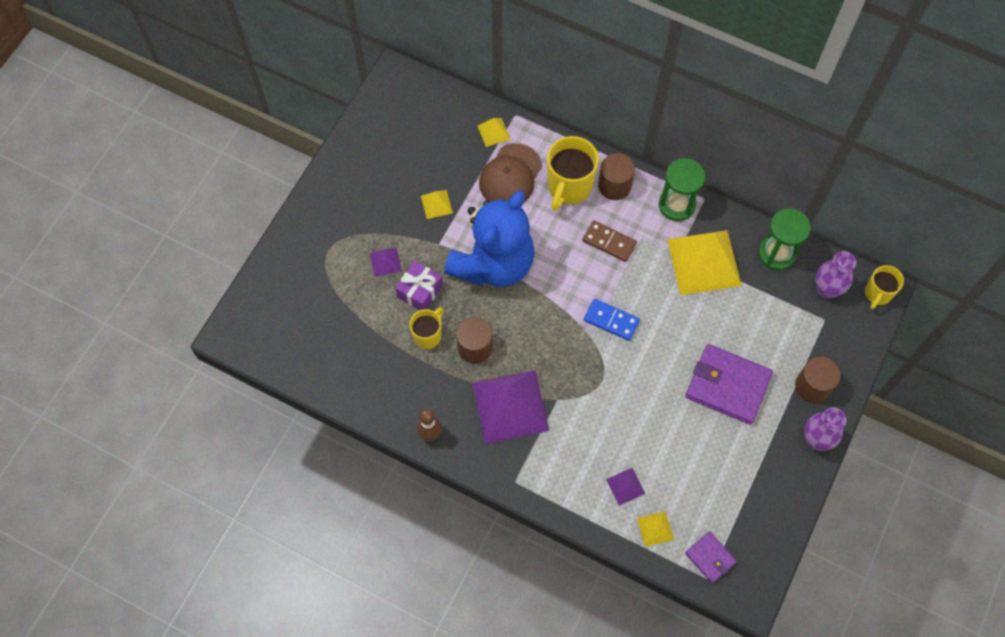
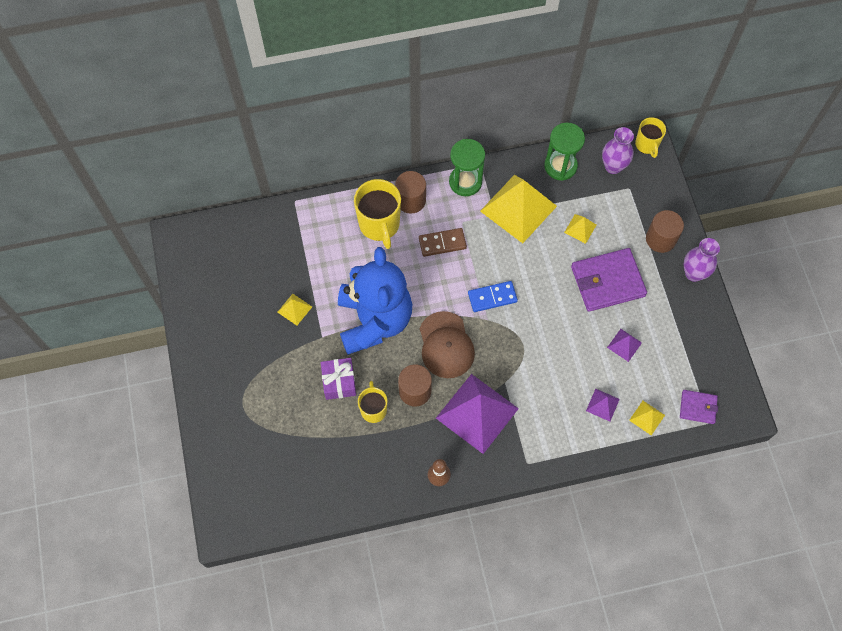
camera: 40 degrees left, 0 degrees up
purple pyramid [370,247,402,277] -> purple pyramid moved to [607,329,642,362]
yellow pyramid [478,118,510,147] -> yellow pyramid moved to [564,214,596,244]
brown cap [479,143,542,202] -> brown cap moved to [420,311,475,378]

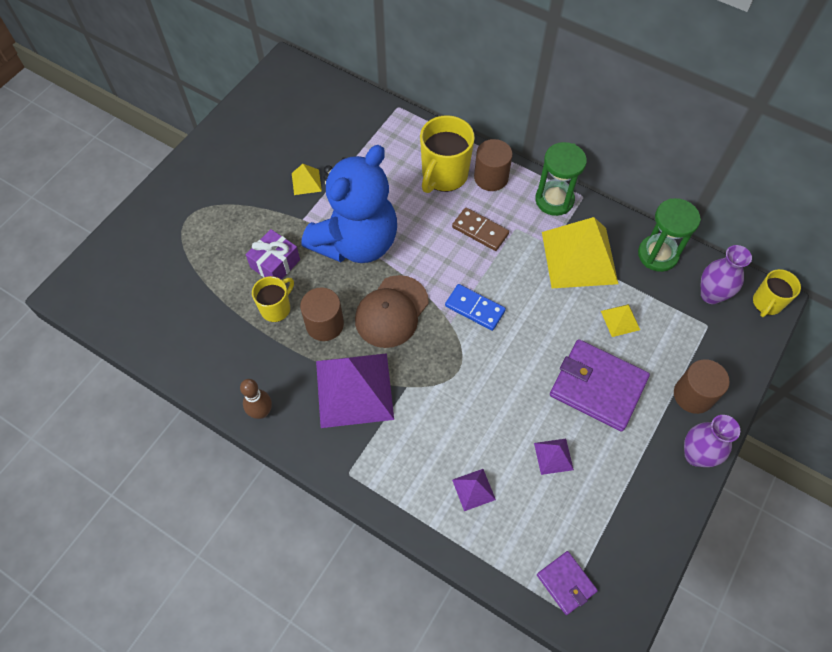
camera: 45 degrees right, 5 degrees down
yellow pyramid [629,401,665,435] -> none

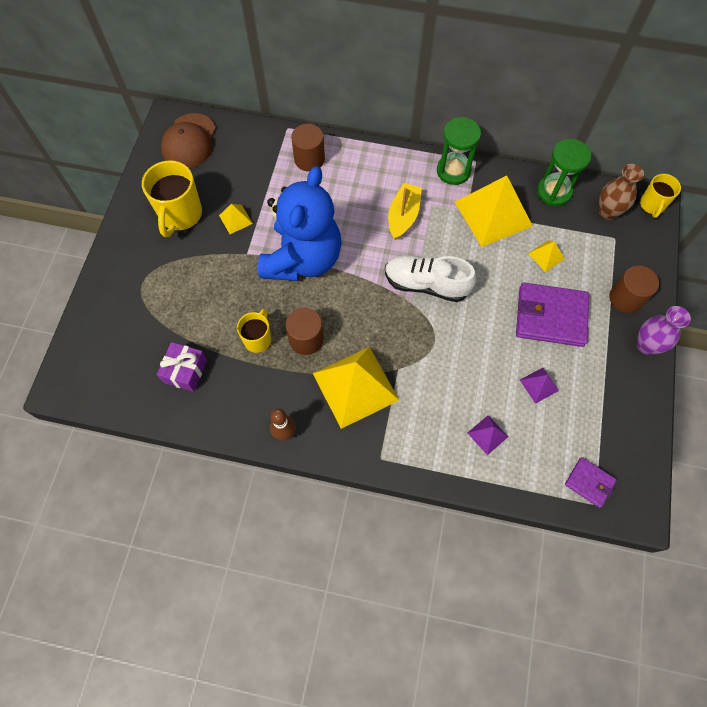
camera: 20 degrees left, 5 degrees up
purple gift [246,229,300,280] -> purple gift moved to [157,342,207,392]
purple pyramid [316,353,394,428] -> yellow pyramid [313,347,399,429]
brown cap [355,275,429,348] -> brown cap moved to [161,113,216,168]
yellow mug [420,115,475,193] -> yellow mug moved to [142,160,202,237]
blue domino [445,284,506,331] -> white shoe [385,255,476,302]
brown domino [452,207,509,251] -> yellow boat [388,183,422,240]
brown cylinder [474,139,513,191] -> brown cylinder moved to [291,124,325,172]
purple vase [701,245,752,304] -> brown vase [599,164,644,220]

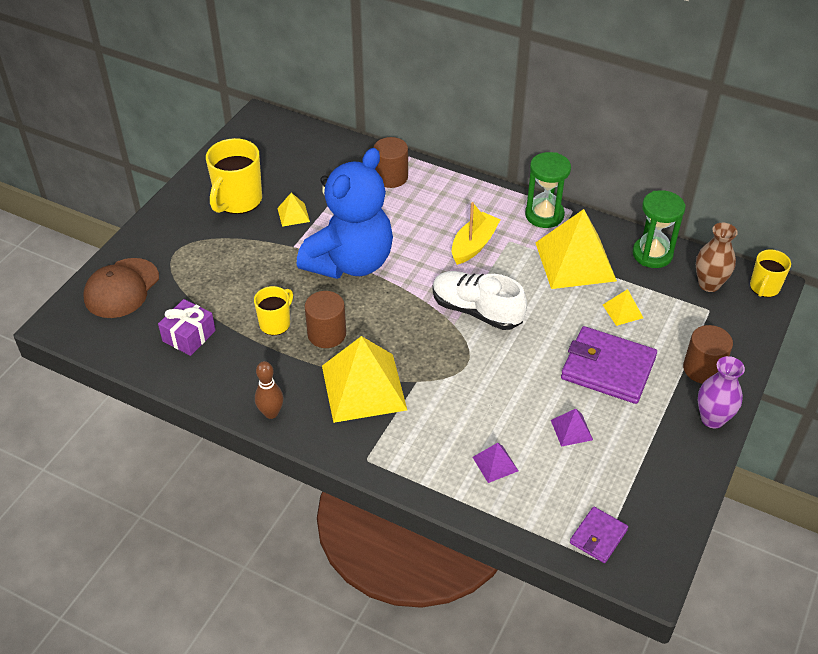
camera: 15 degrees right, 20 degrees down
brown cap [161,113,216,168] -> brown cap moved to [84,258,159,318]
purple wallet [565,457,617,508] -> purple wallet turned 75 degrees clockwise [570,507,628,563]

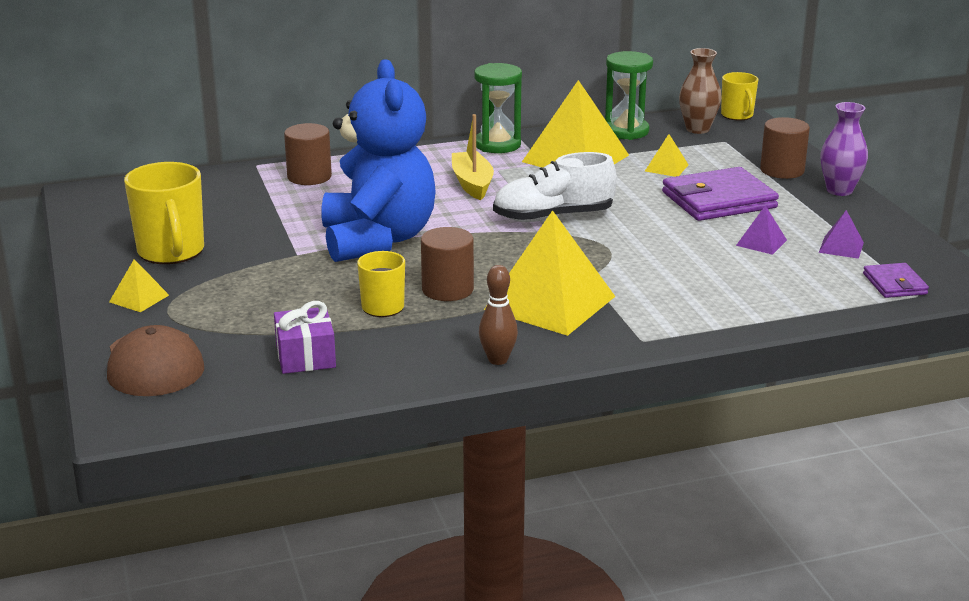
camera: 45 degrees left, 20 degrees down
yellow pyramid [277,193,310,227] -> yellow pyramid moved to [109,259,169,312]
purple pyramid [473,443,518,483] -> purple pyramid moved to [819,210,864,259]

